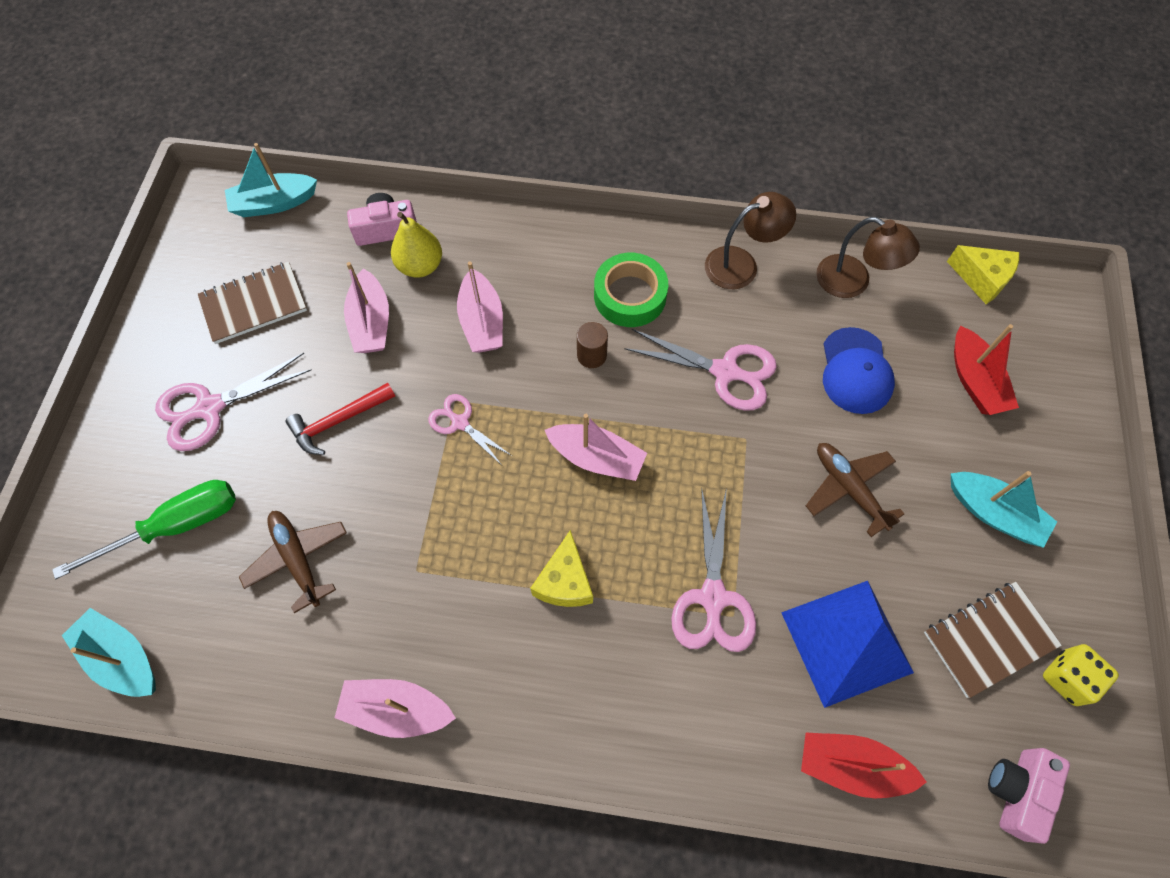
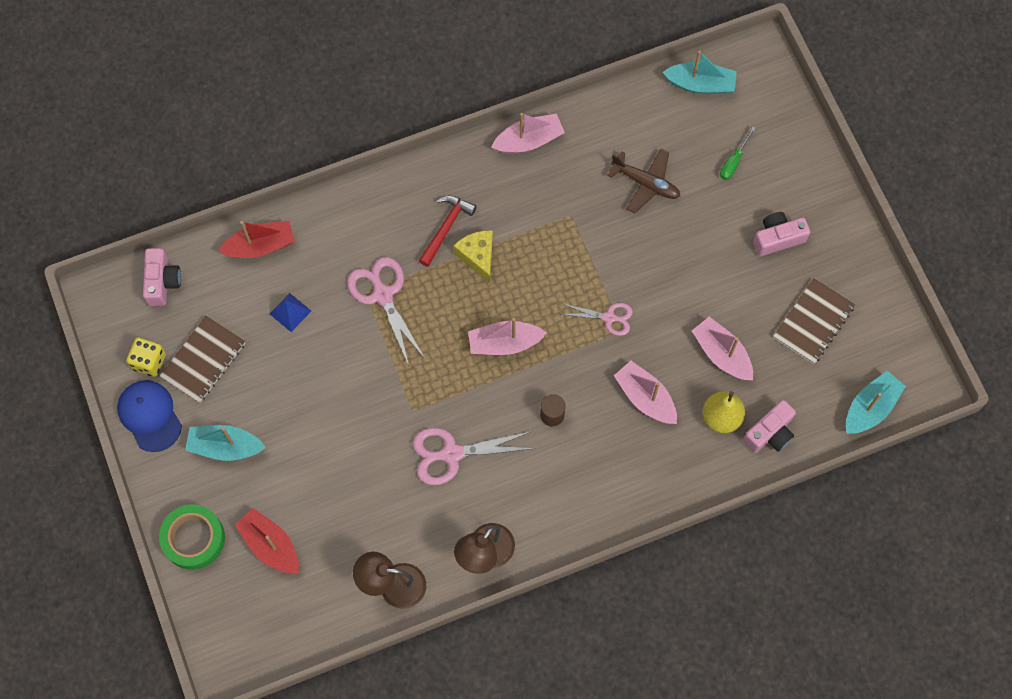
camera: 150 degrees right, 5 degrees up
green screwdriver [52,480,236,579] -> green screwdriver [720,126,756,180], size x0.52
pink scissors [155,353,312,451] -> pink camera [753,212,810,256]
red hammer [286,383,395,455] -> red hammer moved to [419,196,477,267]
green tape [594,253,668,327] -> green tape moved to [159,504,225,570]
blue pyramid [781,581,914,708] -> blue pyramid [270,293,311,332], size x0.45
brown plane [806,443,904,537] -> none
blue cap [823,327,895,414] -> blue cap moved to [117,380,182,452]
yellow cheese [947,245,1019,304] -> none

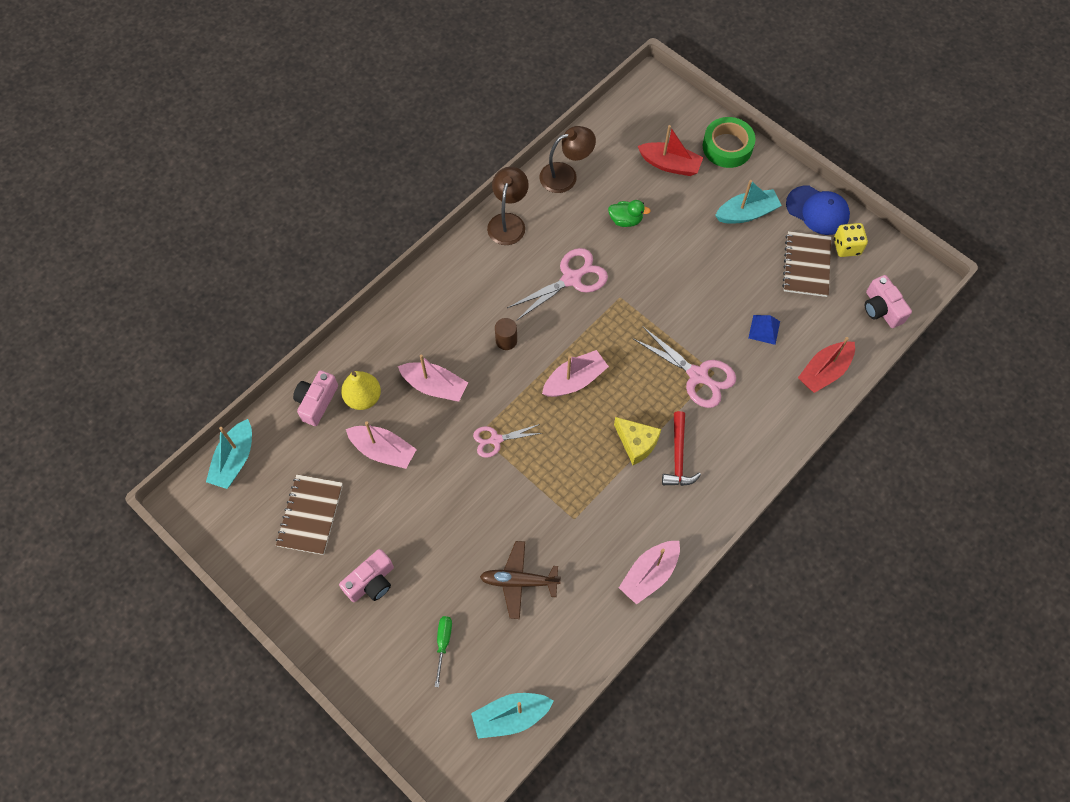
camera: 155 degrees right, 5 degrees down
none -> green duck [608,200,651,227]

